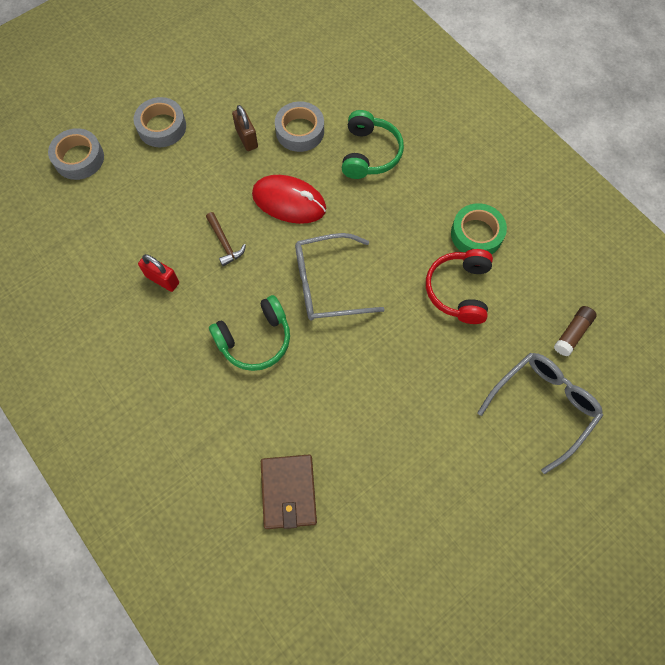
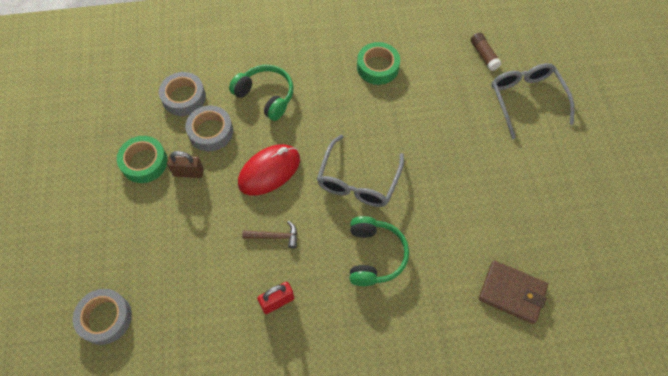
camera: 60 degrees left, 5 degrees down
grey tape [133,97,186,147] -> grey tape moved to [159,72,206,116]
red headphones [426,249,493,324] -> none
none -> green tape [117,136,168,183]

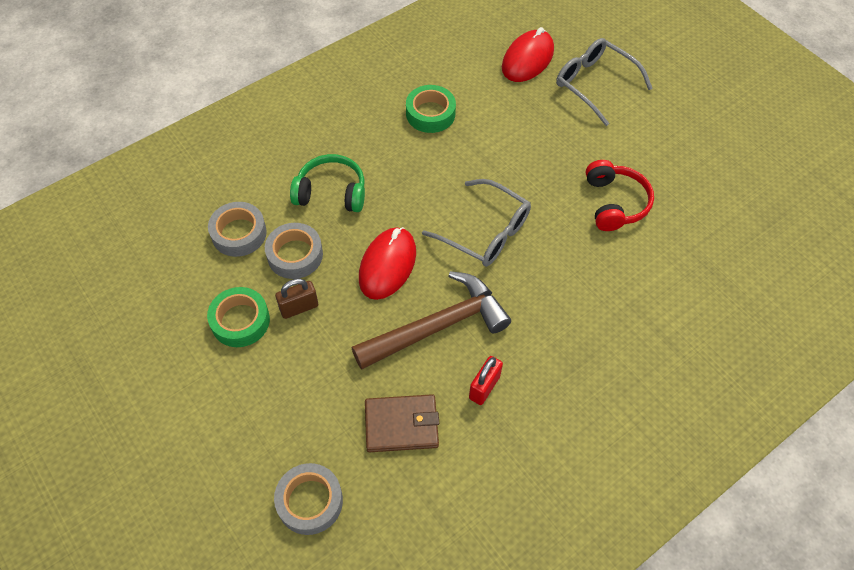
camera: 30 degrees left, 5 degrees down
brown hammer [242,221,297,249] -> brown hammer [352,271,511,370], size x2.36
grey glasses [317,135,404,207] -> grey glasses turned 45 degrees counterclockwise [422,179,531,267]
green headphones [349,216,409,286] -> none
brown glue stick [471,33,501,71] -> red mouse [502,27,554,82]
brown wallet [478,261,548,324] -> brown wallet moved to [365,394,439,452]
none -> red headphones [586,160,654,231]

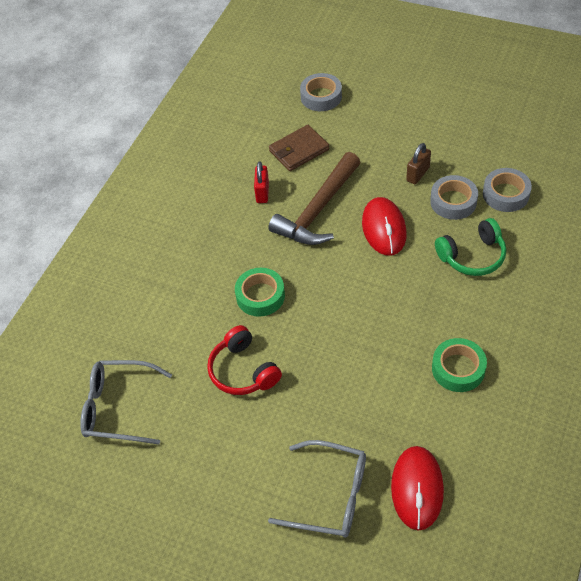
camera: 155 degrees right, 5 degrees down
green tape [207,287,270,347] -> green tape moved to [235,268,285,317]
grey glasses [422,179,531,267] -> grey glasses moved to [80,360,172,445]

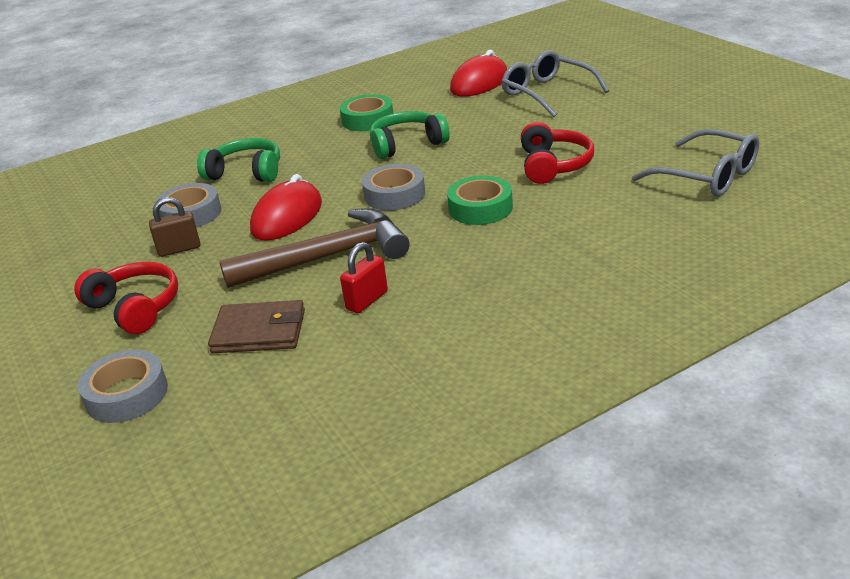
camera: 145 degrees left, 20 degrees down
grey tape [483,168,532,212] -> grey tape moved to [362,164,425,211]
none -> red headphones [74,262,178,334]
none -> green headphones [370,111,450,159]

